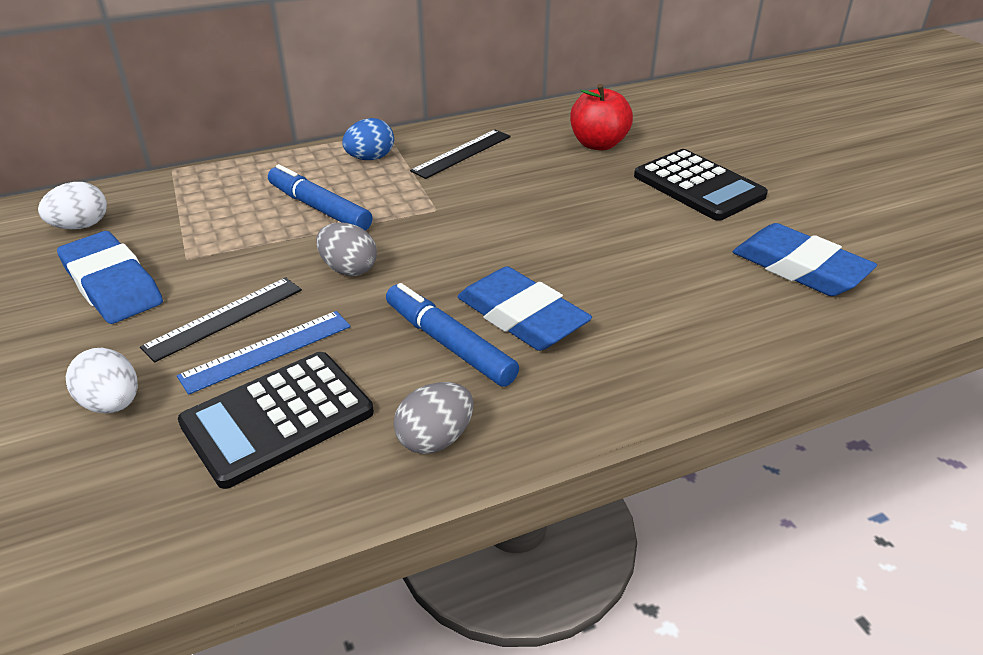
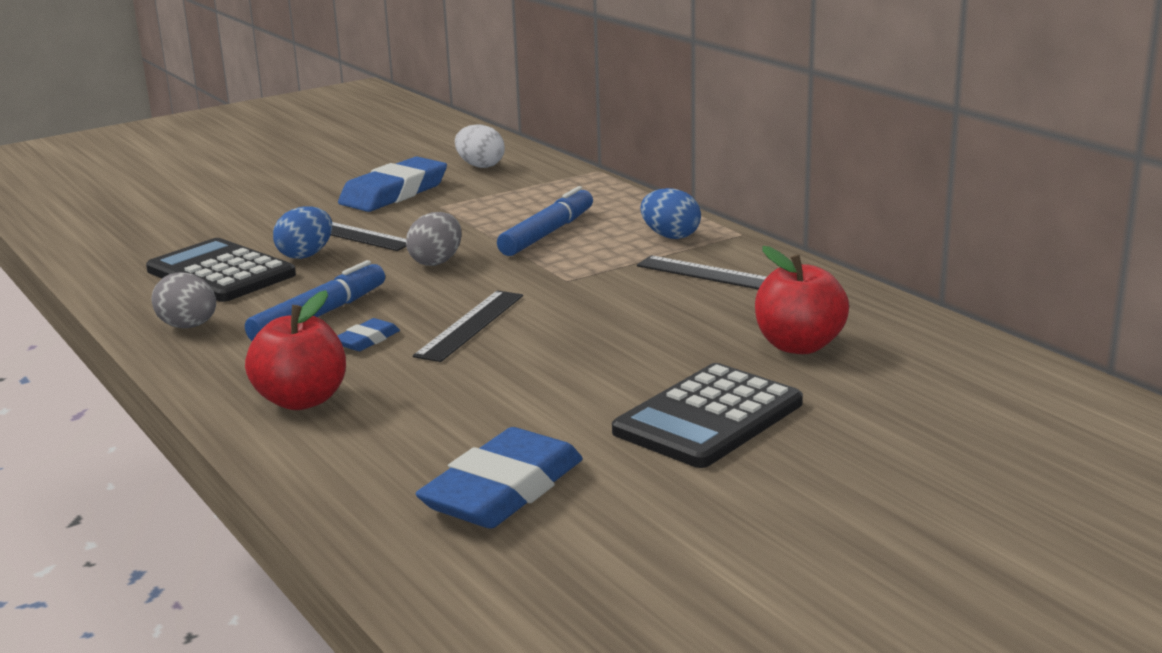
camera: 80 degrees right, 15 degrees down
white egg [66,348,138,414] -> none
blue ruler [177,311,351,395] -> blue egg [273,206,332,259]
blue eraser [458,266,592,351] -> blue eraser [338,318,400,351], size x0.47
none -> red apple [245,290,346,410]
none -> black ruler [413,290,523,362]

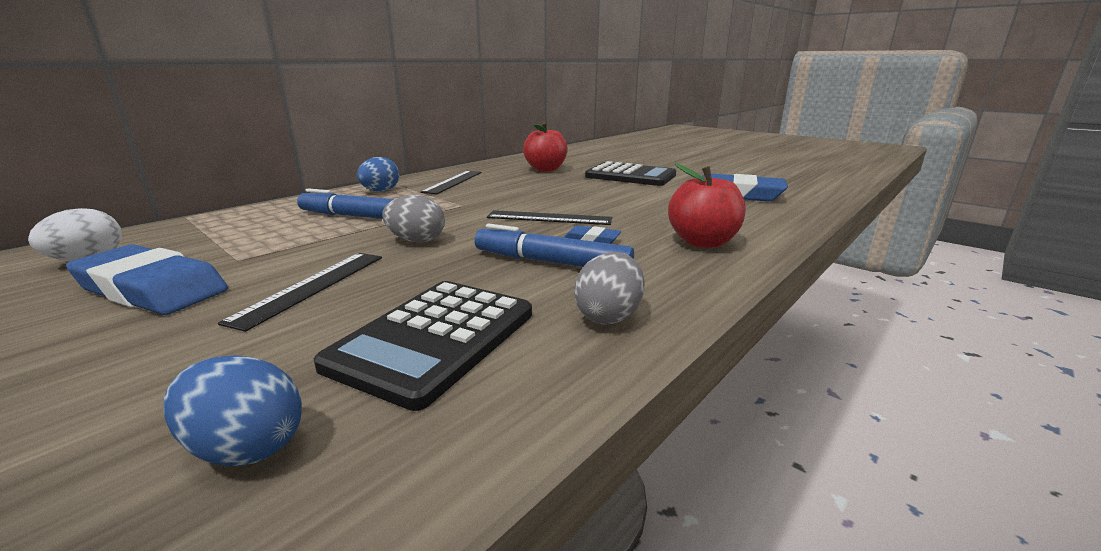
camera: 105 degrees left, 0 degrees up
blue egg [273,206,332,259] -> blue egg moved to [163,355,302,466]

